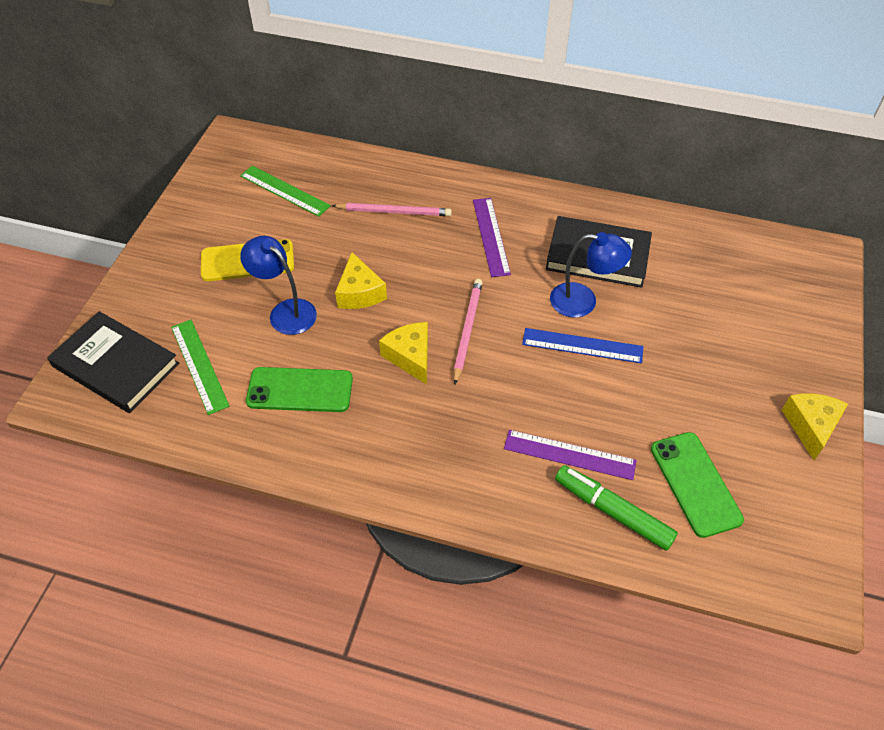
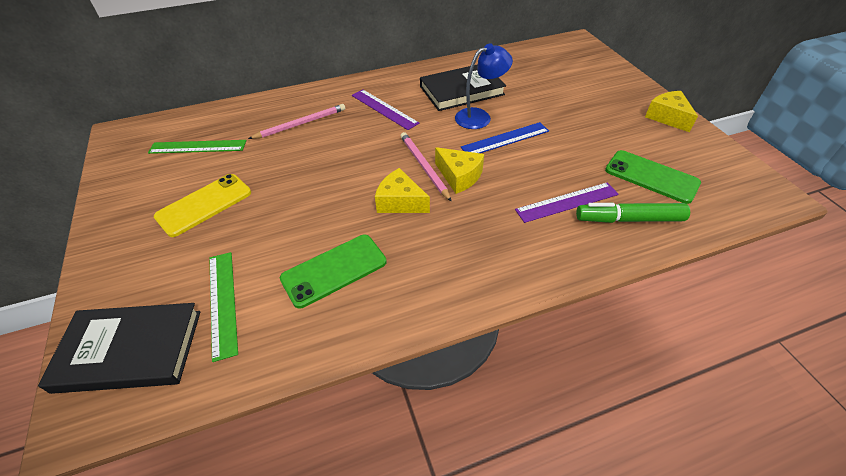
camera: 35 degrees left, 5 degrees down
green ruler [171,320,230,415] -> green ruler turned 45 degrees clockwise [209,252,238,362]
blue lamp [240,236,317,335] -> none
yellow cheese [335,252,387,309] -> yellow cheese moved to [435,147,484,194]

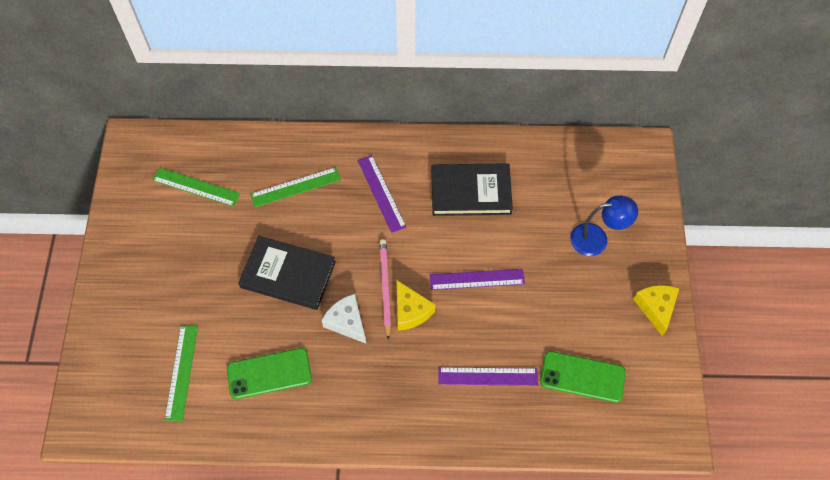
camera: 20 degrees right, 15 degrees up
black book [38,303,200,394] -> black book moved to [238,236,336,310]
yellow phone [154,174,251,237] -> none
pink pencil [248,104,345,139] -> green ruler [250,167,341,207]
yellow cheese [375,168,430,213] -> white cheese [322,294,366,344]
blue lamp [455,43,513,129] -> blue lamp moved to [570,195,638,256]
blue ruler [461,122,549,153] -> purple ruler [430,269,525,290]
green marker [576,202,690,223] -> none
green phone [605,150,701,204] -> green phone turned 45 degrees counterclockwise [540,351,626,403]

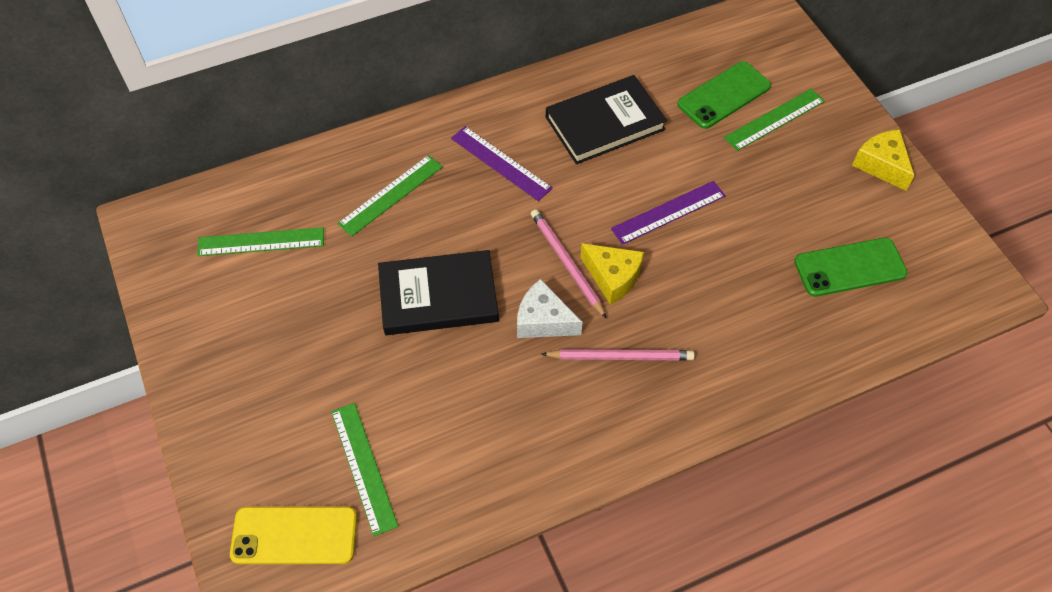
camera: 25 degrees left, 5 degrees down
green phone [227,348,312,399] -> green phone moved to [677,61,771,129]
purple ruler [439,367,538,386] -> none
blue lamp [570,195,638,256] -> green ruler [724,89,825,151]
none -> yellow phone [230,507,357,564]
none -> pink pencil [541,349,695,361]

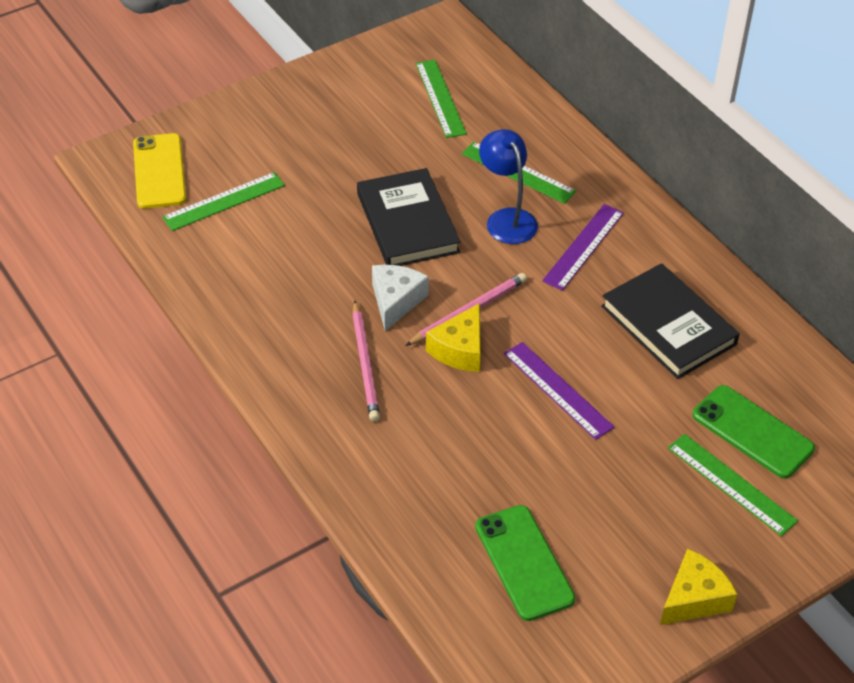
camera: 80 degrees right, 10 degrees down
none -> blue lamp [479,129,538,244]

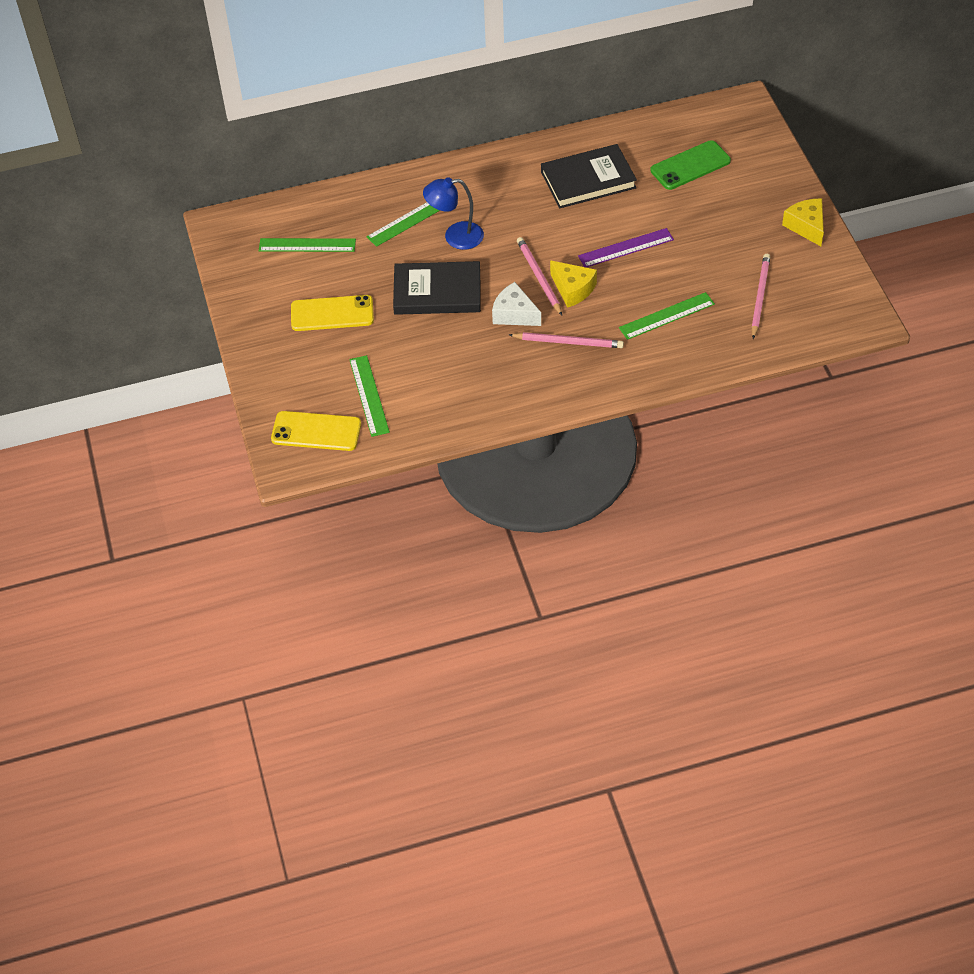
camera: 70 degrees left, 5 degrees up
green phone [475,505,575,621] -> pink pencil [751,254,770,339]
purple ruler [542,204,624,291] -> none
green ruler [668,434,798,536] -> green ruler moved to [619,292,715,340]
none -> yellow phone [291,295,374,331]

